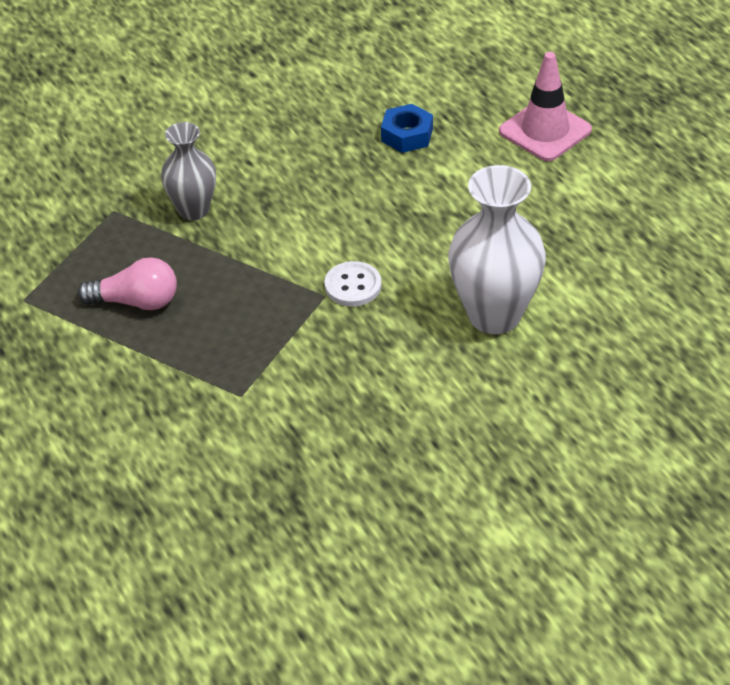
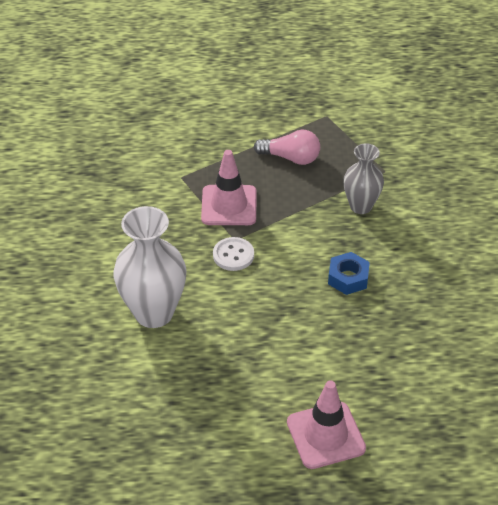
camera: 115 degrees right, 0 degrees up
pink light bulb [77,257,177,310] -> pink light bulb turned 105 degrees counterclockwise [254,130,320,165]
blue nut [381,104,433,153] -> blue nut moved to [328,252,370,295]
none -> pink traffic cone [201,150,256,225]

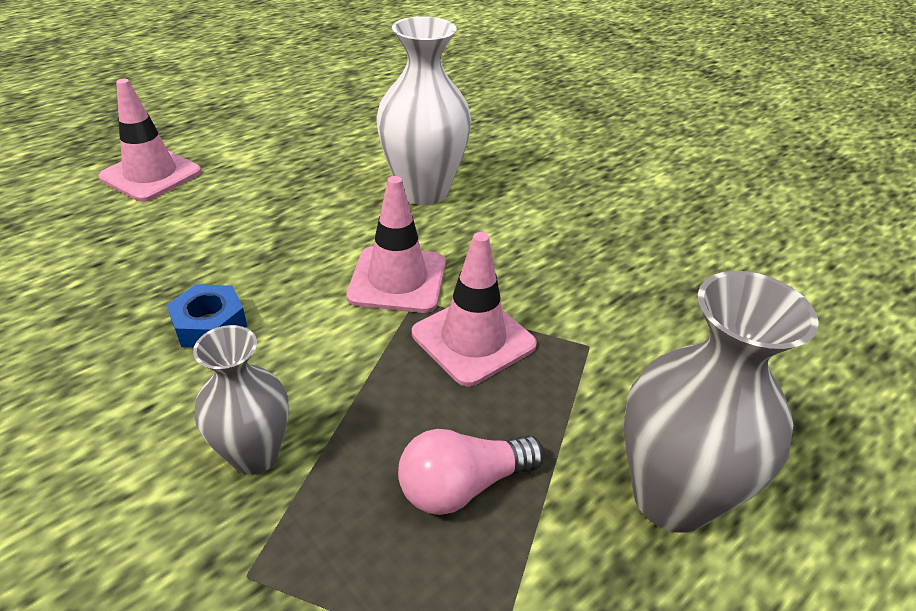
camera: 140 degrees right, 5 degrees down
white button [213,237,254,271] -> pink traffic cone [346,176,446,313]
none -> grey vase [624,271,819,533]

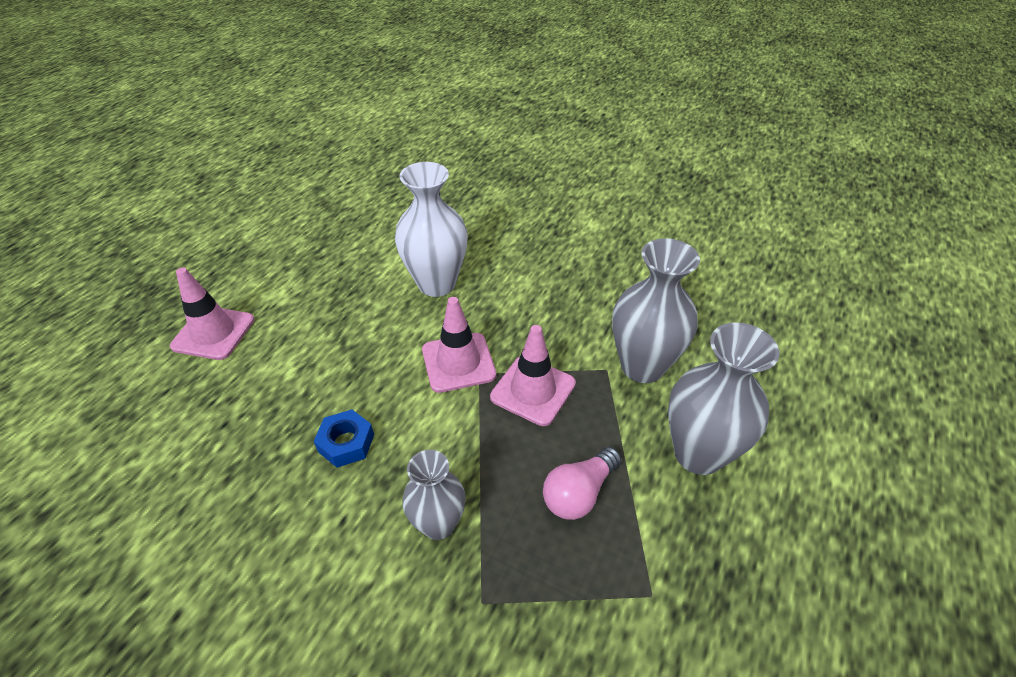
camera: 20 degrees left, 5 degrees up
none -> grey vase [612,238,700,383]

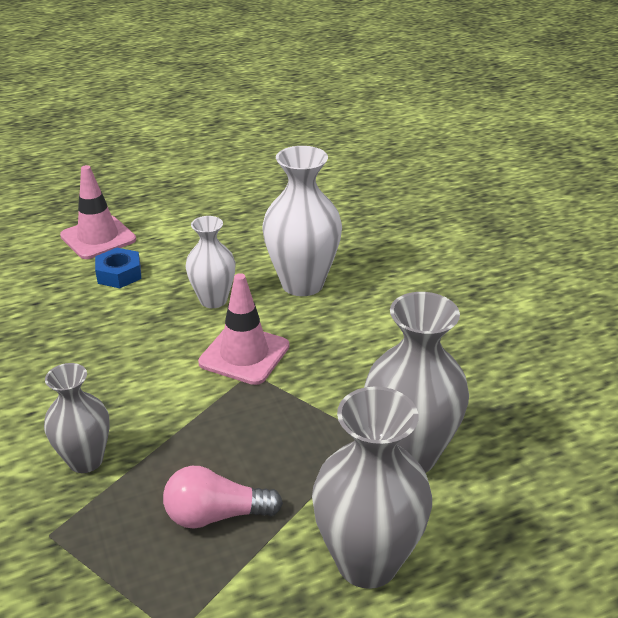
camera: 40 degrees right, 10 degrees down
blue nut [314,410,374,468] -> blue nut moved to [95,248,141,288]
pink traffic cone [490,325,576,426] -> none
none -> white vase [186,216,235,308]

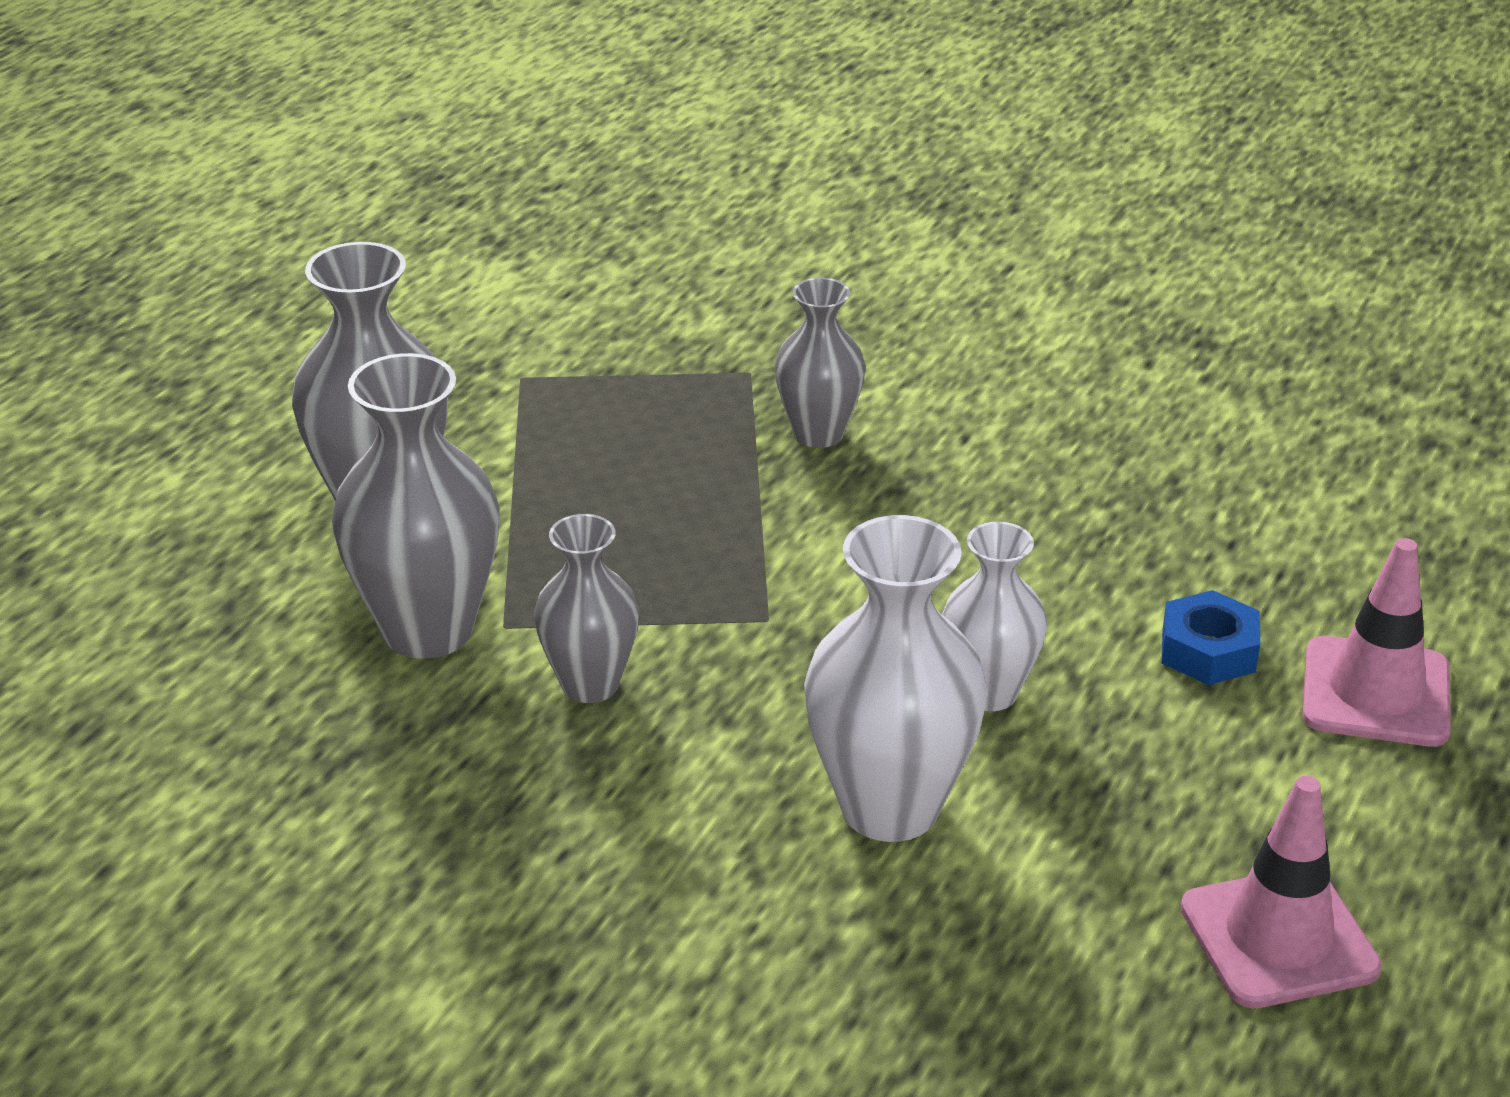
camera: 140 degrees right, 0 degrees up
pink light bulb [163,466,283,529] -> none
pink traffic cone [198,273,289,385] -> pink traffic cone moved to [1181,776,1382,1008]
none -> grey vase [534,514,639,703]

